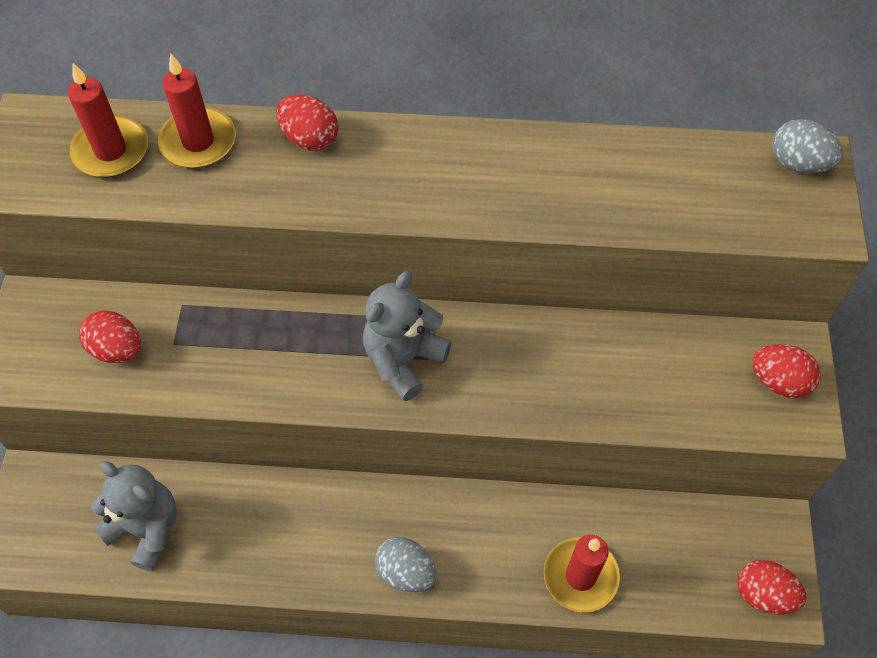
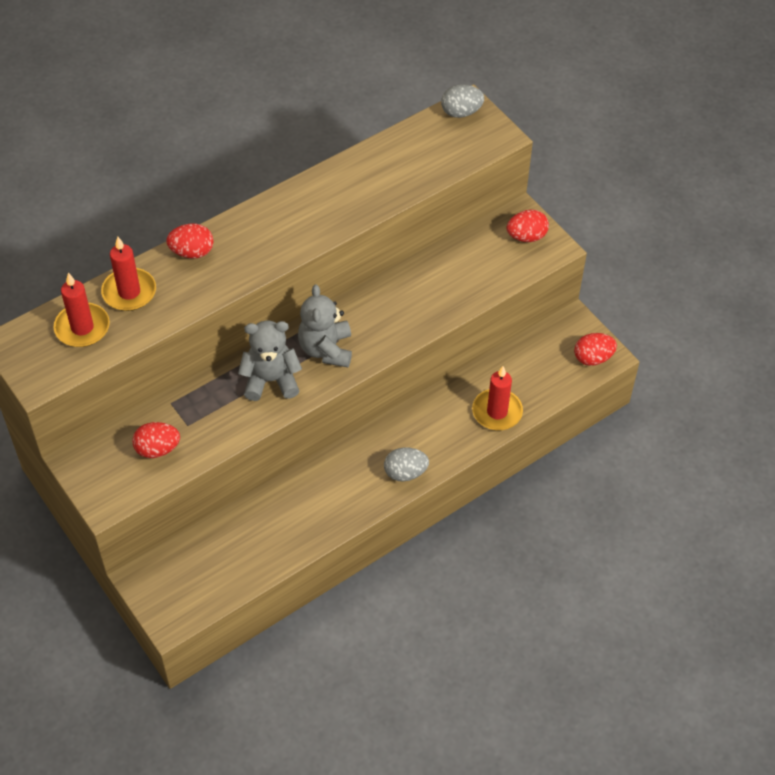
camera: 40 degrees left, 5 degrees down
grey teddy bear [91,461,177,572] -> grey teddy bear moved to [238,320,302,401]

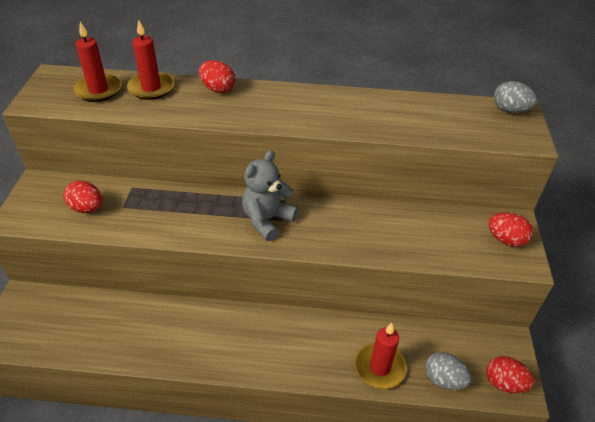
camera: 40 degrees right, 10 degrees down
grey teddy bear [238,320,302,401] -> none
grey egg [384,447,429,481] -> grey egg moved to [425,352,471,390]

